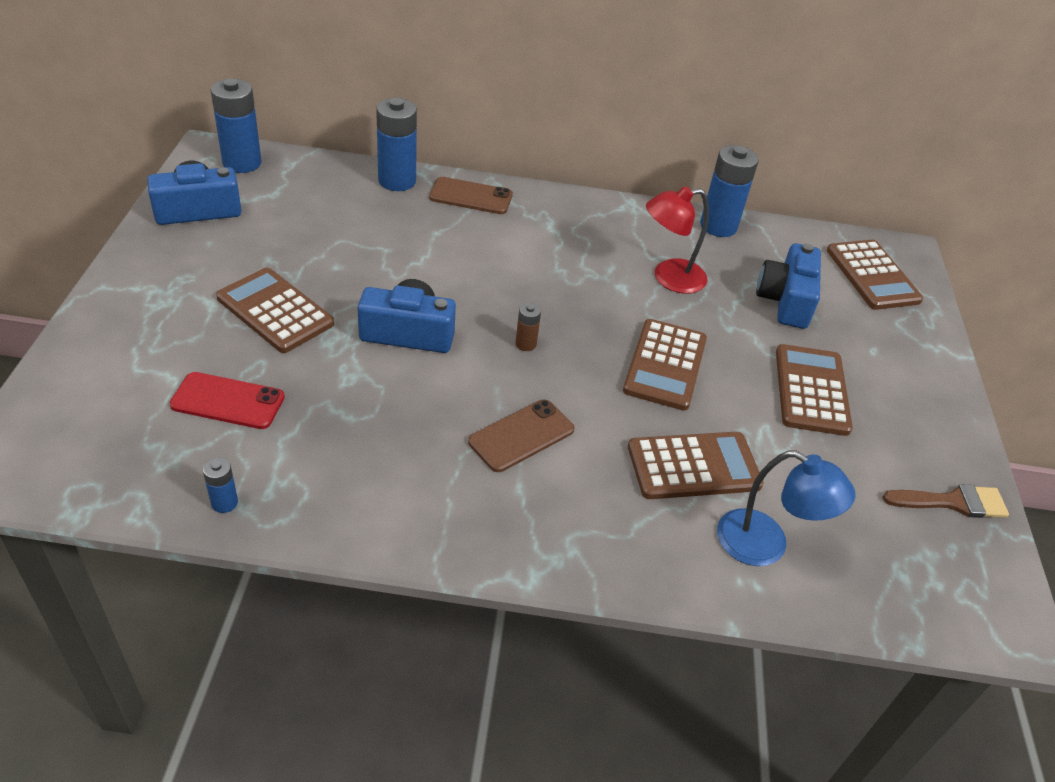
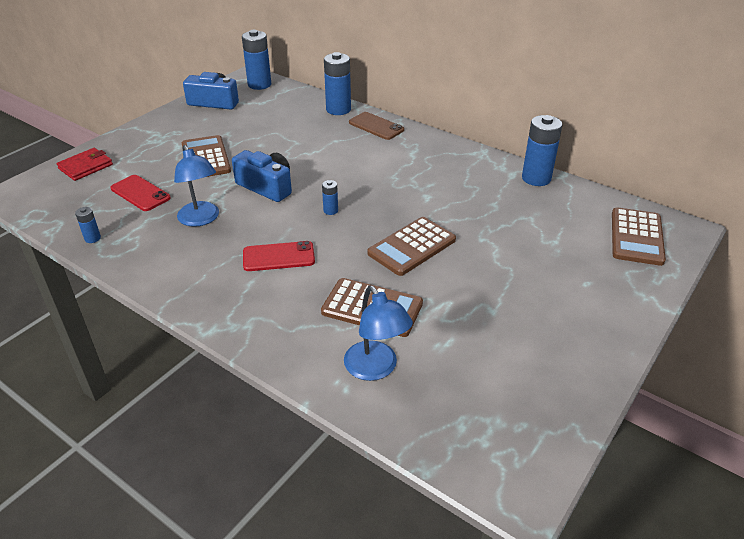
camera: 35 degrees right, 5 degrees down
brown phone [468,399,574,472] -> red phone [243,241,315,271]
brown battery [515,303,541,351] -> blue battery [322,180,338,215]
red lamp [646,186,709,294] -> none
blue camera [756,243,821,329] -> none
brown calculator [776,344,853,436] -> none
brown brush [882,484,1009,518] -> none
none -> red wallet [56,148,113,181]
none -> blue lamp [174,145,219,227]

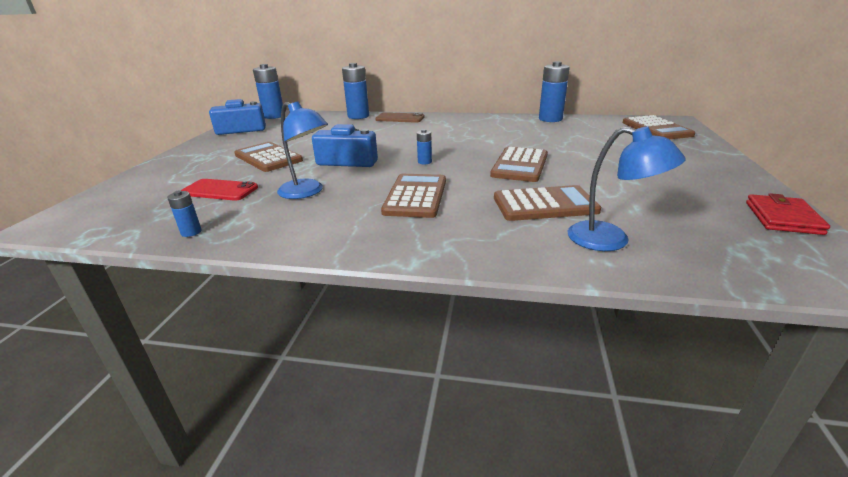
camera: 25 degrees left, 10 degrees down
red wallet [56,148,113,181] -> red wallet moved to [746,193,830,235]
red phone [243,241,315,271] -> brown calculator [381,174,446,218]

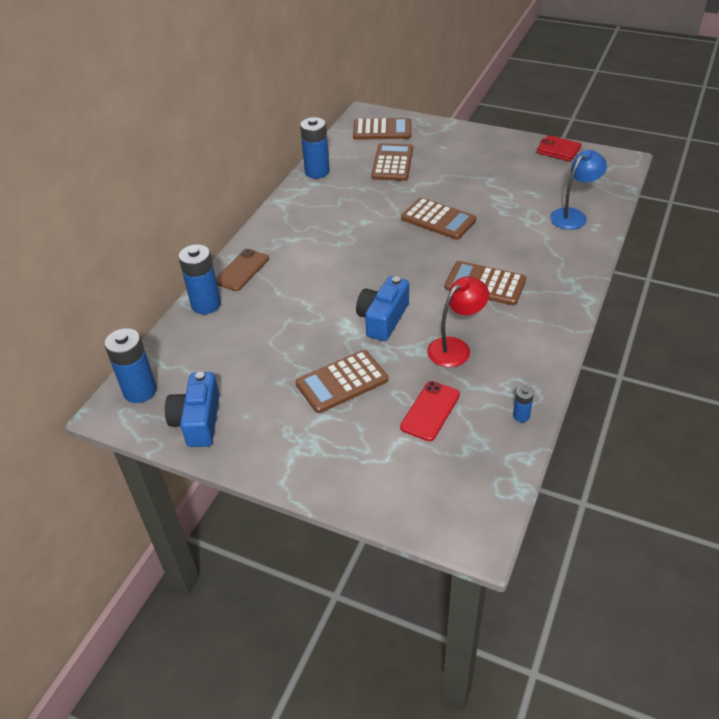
camera: 75 degrees left, 15 degrees up
blue lamp [277,101,328,199] -> red lamp [427,277,489,367]
blue battery [417,129,432,165] -> none
brown calculator [494,185,601,221] -> brown calculator moved to [371,143,413,181]

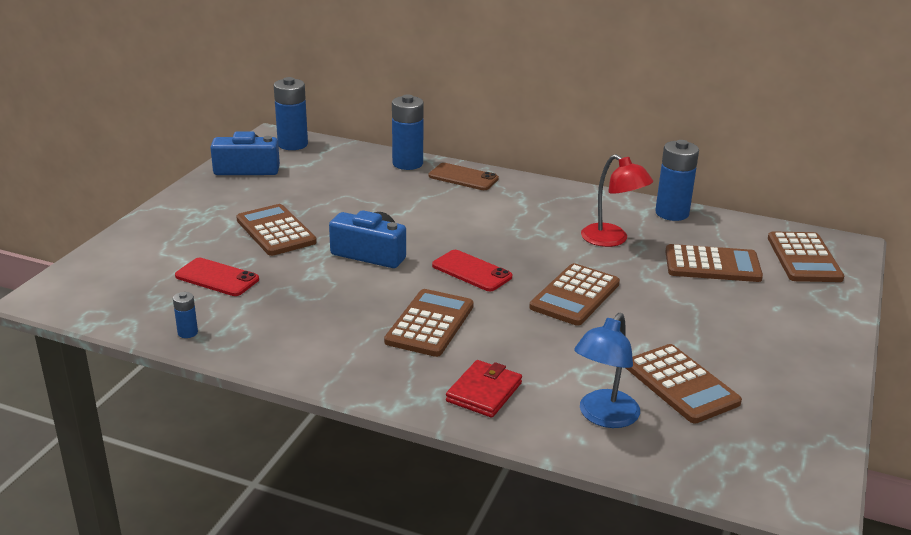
camera: 85 degrees right, 15 degrees down
red lamp [427,277,489,367] -> red lamp moved to [581,154,653,247]
red wallet [537,135,582,162] -> red wallet moved to [446,360,522,418]
blue lamp [550,150,607,230] -> blue lamp turned 75 degrees clockwise [574,313,640,428]
none -> red phone [432,250,512,291]
none -> brown calculator [626,344,742,424]

